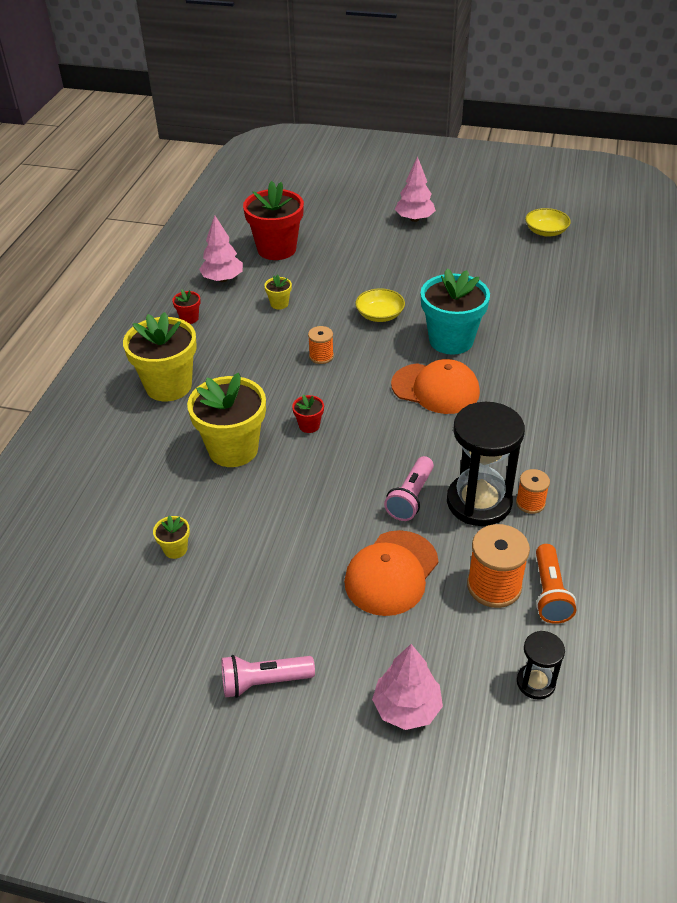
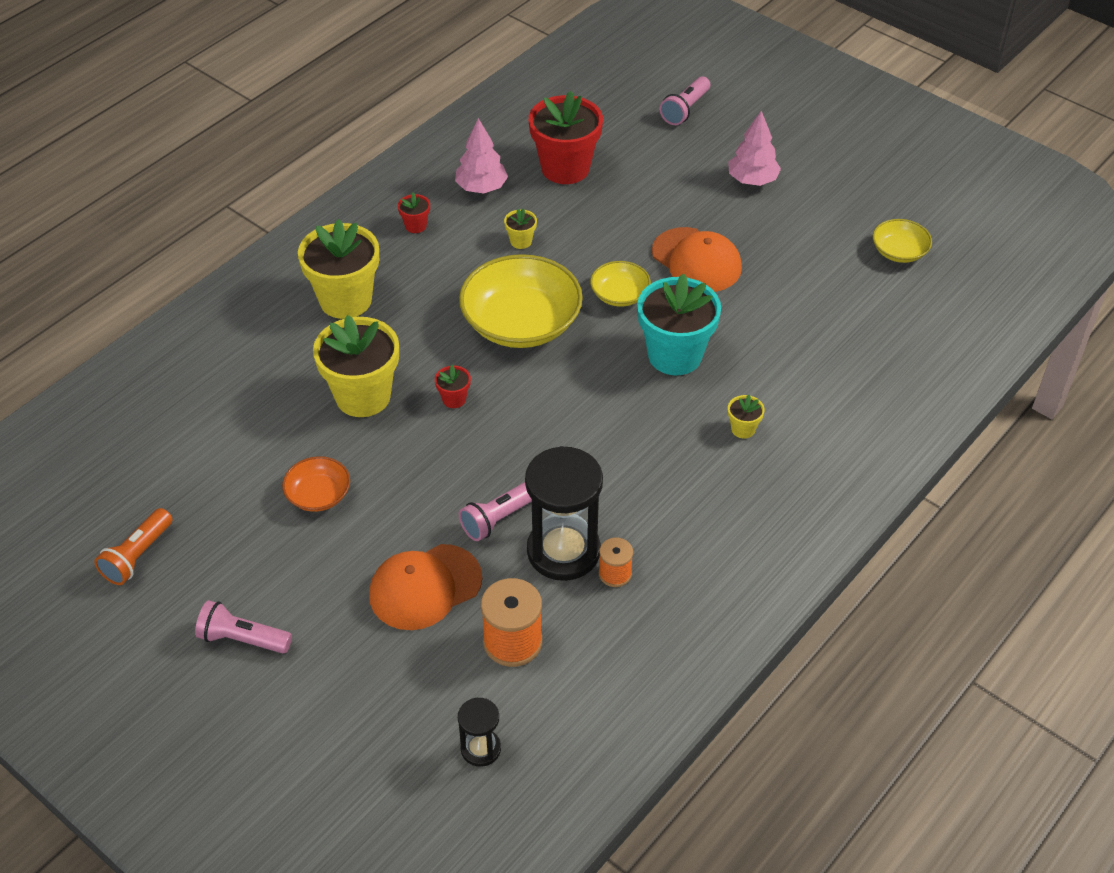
camera: 25 degrees right, 5 degrees up
yellow flower pot [153,515,190,559] -> yellow flower pot moved to [728,395,765,438]
orange spool [308,326,334,364] -> yellow bowl [459,254,583,348]
pink tree [372,644,443,730] -> none
orange cap [391,359,480,414] -> orange cap moved to [652,227,742,292]
orange flashlight [536,544,576,624] -> orange flashlight moved to [94,508,172,585]
none -> orange bowl [282,456,350,512]
none -> pink flashlight [660,76,710,125]

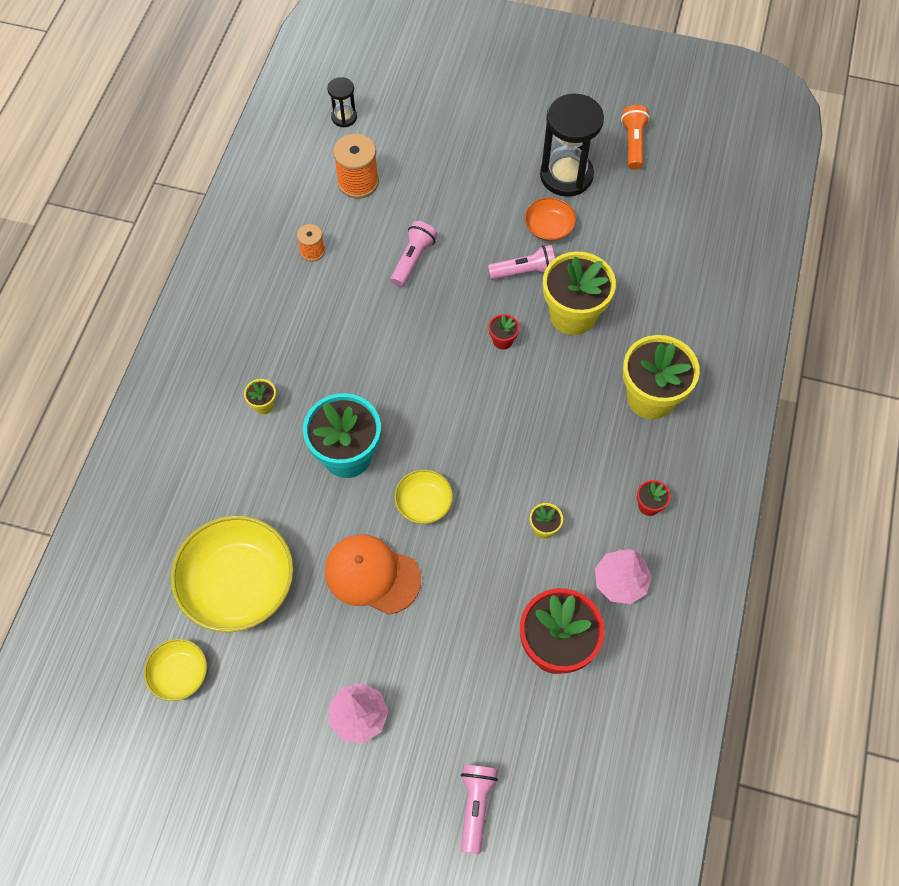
camera: 155 degrees right, 15 degrees up
pink flashlight [195,600,292,653] -> pink flashlight moved to [488,245,555,280]
orange cap [369,544,482,630] -> none
yellow bowl [459,254,583,348] -> yellow bowl moved to [171,516,294,632]
black hourglass [525,446,603,581] -> black hourglass moved to [540,93,604,197]

